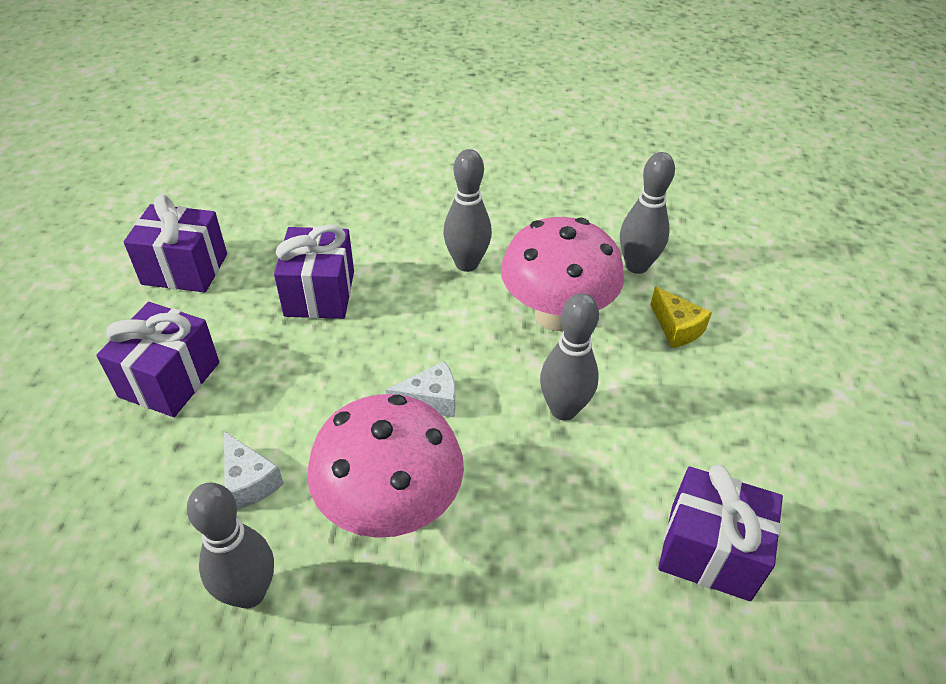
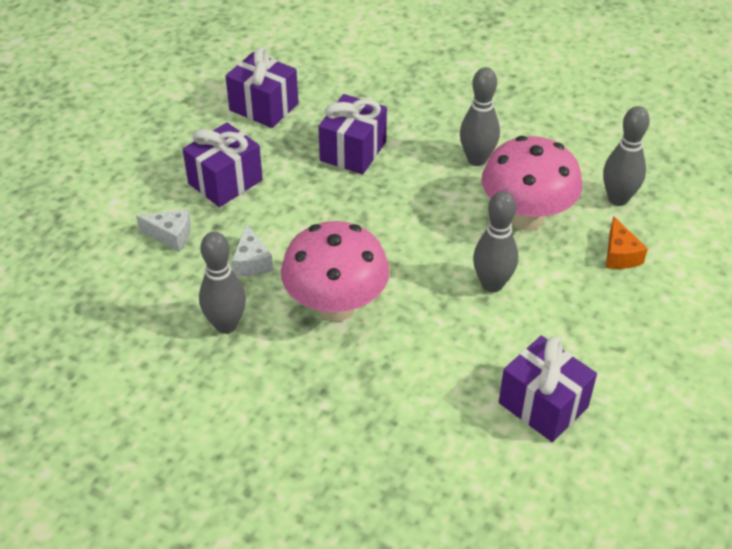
camera: 25 degrees right, 0 degrees up
white cheese [385,361,455,417] -> white cheese moved to [136,210,191,251]
yellow cheese [650,286,712,348] -> orange cheese [606,216,648,269]

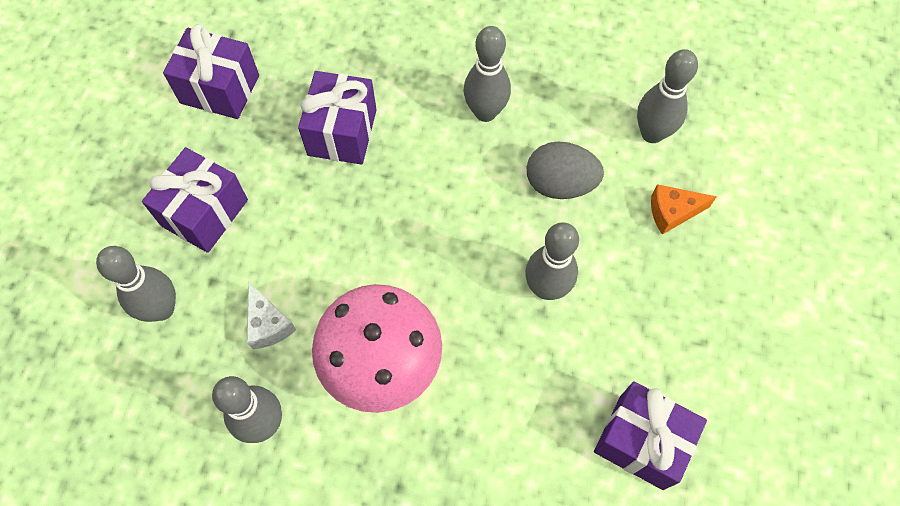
camera: 15 degrees left, 20 degrees up
white cheese [136,210,191,251] -> grey bowling pin [96,246,176,322]
pink mushroom [482,136,582,231] -> grey egg [527,142,604,199]
orange cheese [606,216,648,269] -> orange cheese turned 105 degrees clockwise [651,184,717,235]

